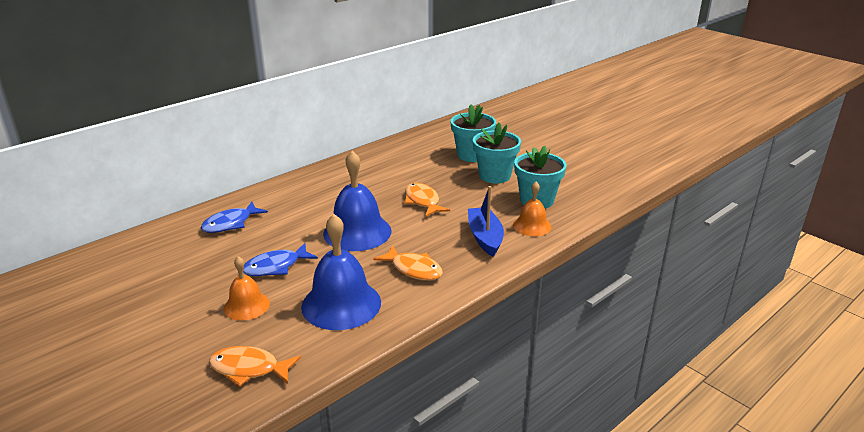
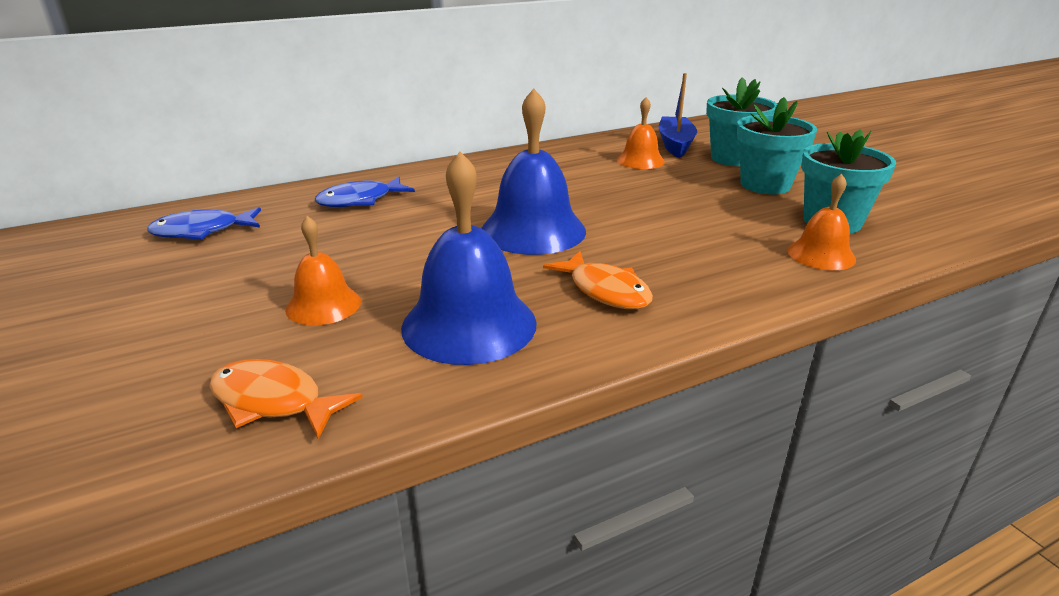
camera: 15 degrees right, 0 degrees up
blue fish [243,243,318,276] -> blue fish moved to [147,207,261,240]
orange fish [405,183,450,217] -> none
blue boat [468,186,504,257] -> blue boat moved to [659,73,697,158]
none -> orange bell [617,97,665,169]

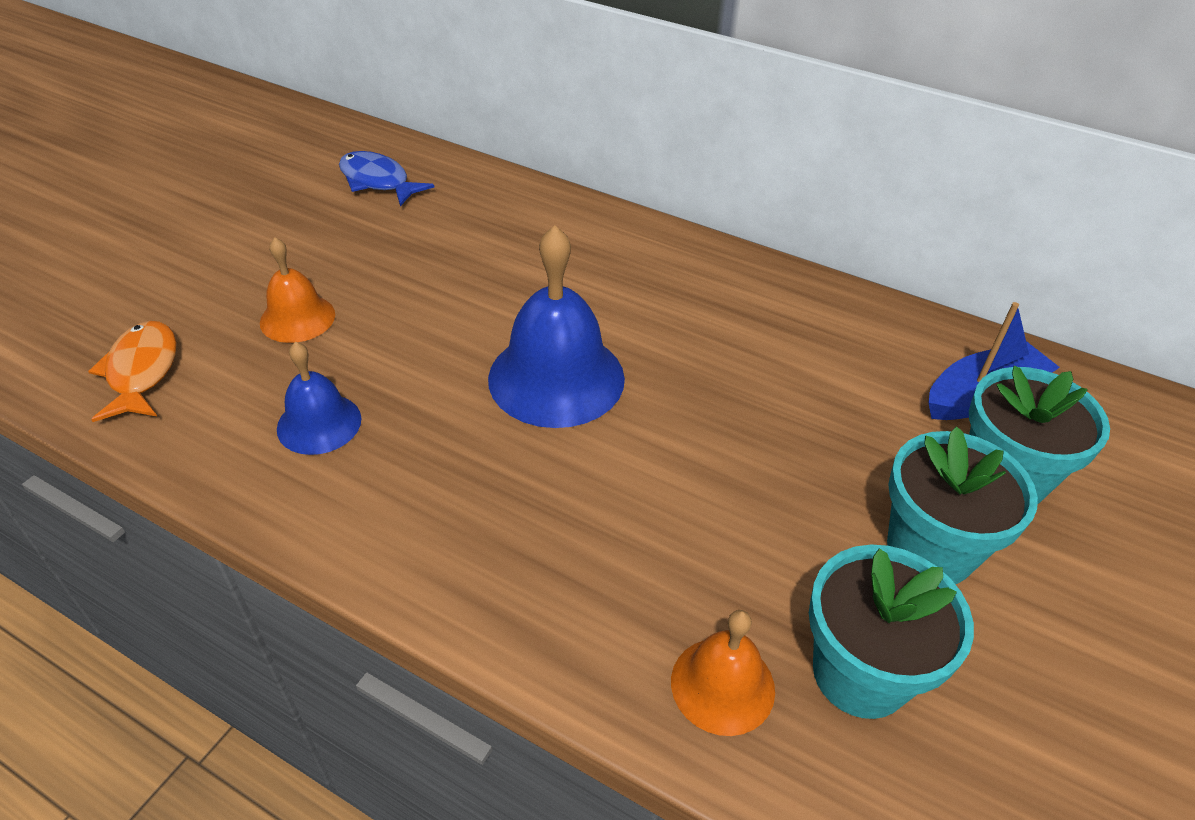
camera: 55 degrees right, 15 degrees up
blue fish [315,177,415,207] -> none
blue bell [401,152,537,365] -> blue bell [277,342,361,455], size x0.57
orange fish [543,251,653,309] -> none
orange bell [617,97,665,169] -> none

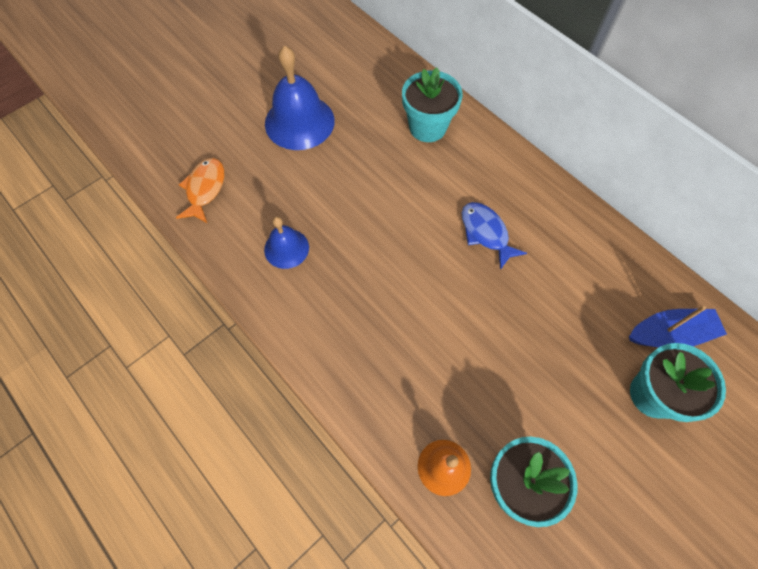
camera: 20 degrees right, 20 degrees up
orange bell [260,237,335,343] -> none
blue fish [339,151,434,206] -> blue fish moved to [462,202,527,270]
blue bell [488,225,625,428] -> blue bell moved to [265,45,335,150]
turquoise flower pot [887,427,1038,584] -> turquoise flower pot moved to [402,67,463,142]

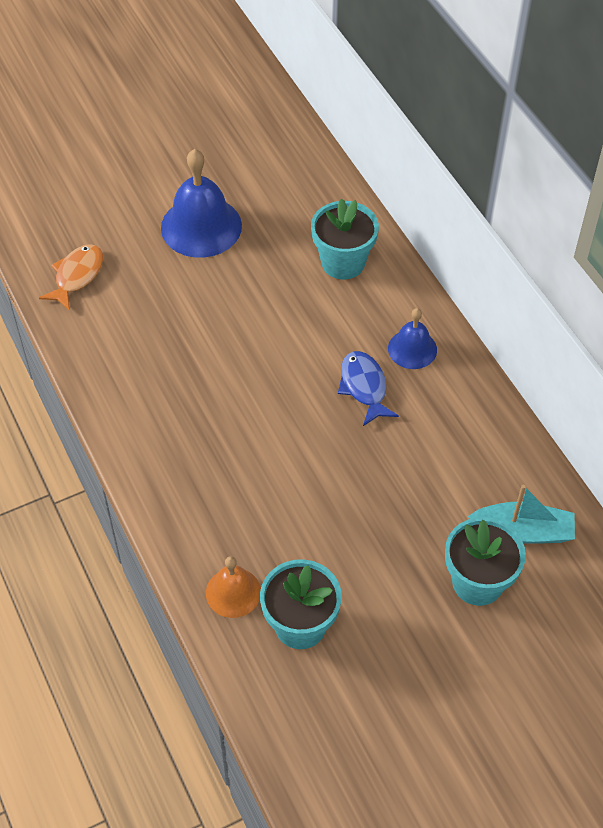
camera: 15 degrees right, 10 degrees down
blue bell [264,217,309,269] -> blue bell moved to [388,308,437,369]
blue boat [629,306,727,348] -> turquoise boat [468,485,575,544]

